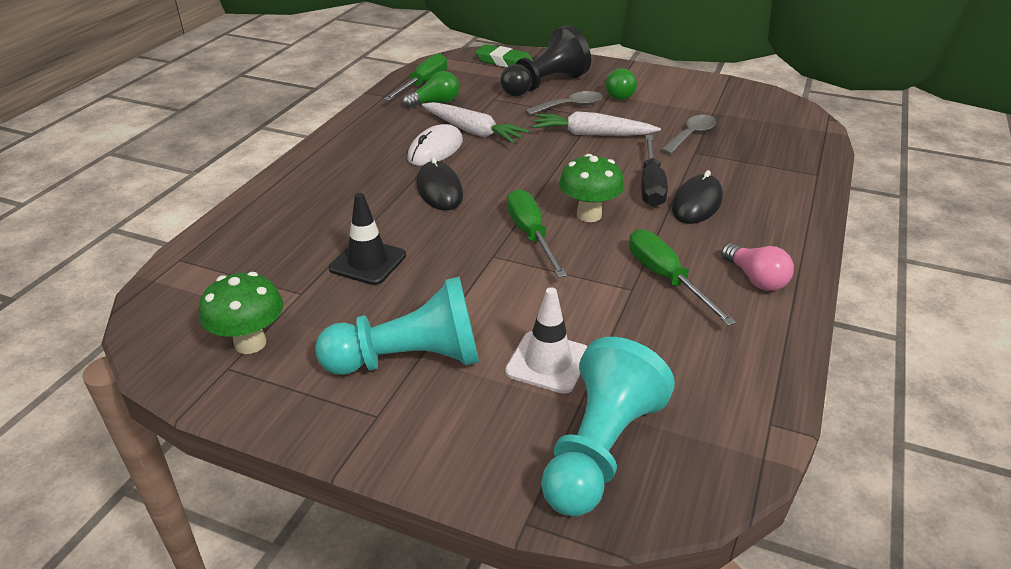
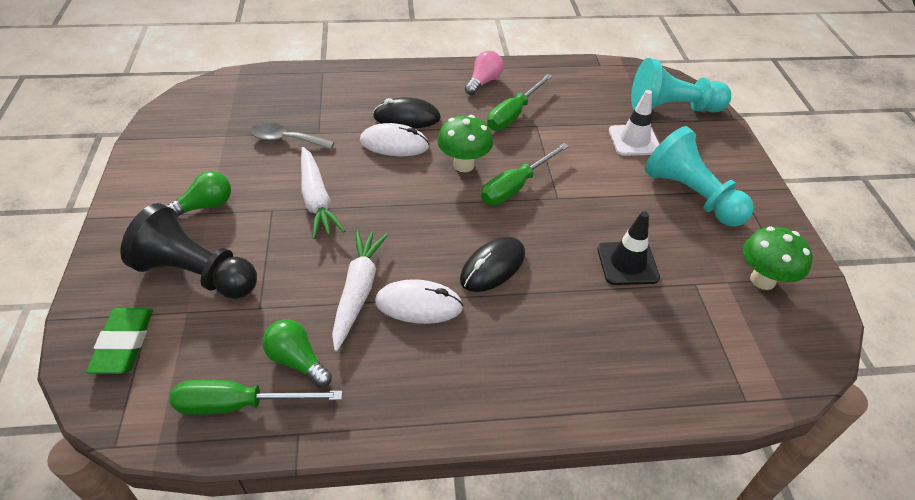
camera: 120 degrees left, 10 degrees up
grey spoon [525,91,603,115] -> none
black screwdriver [641,135,668,207] -> white mouse [360,123,430,156]

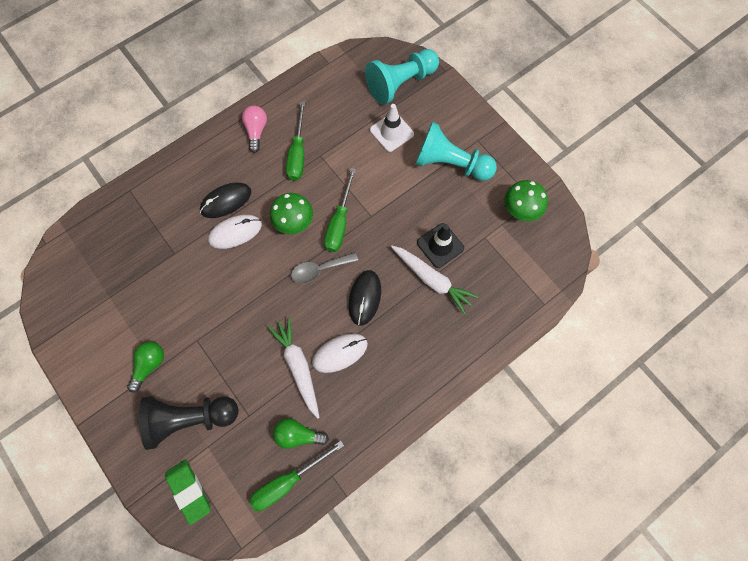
camera: 30 degrees left, 25 degrees up
grey spoon [250,122,334,149] -> grey spoon moved to [291,252,358,284]
white carrot [301,147,345,239] -> white carrot moved to [391,246,478,314]

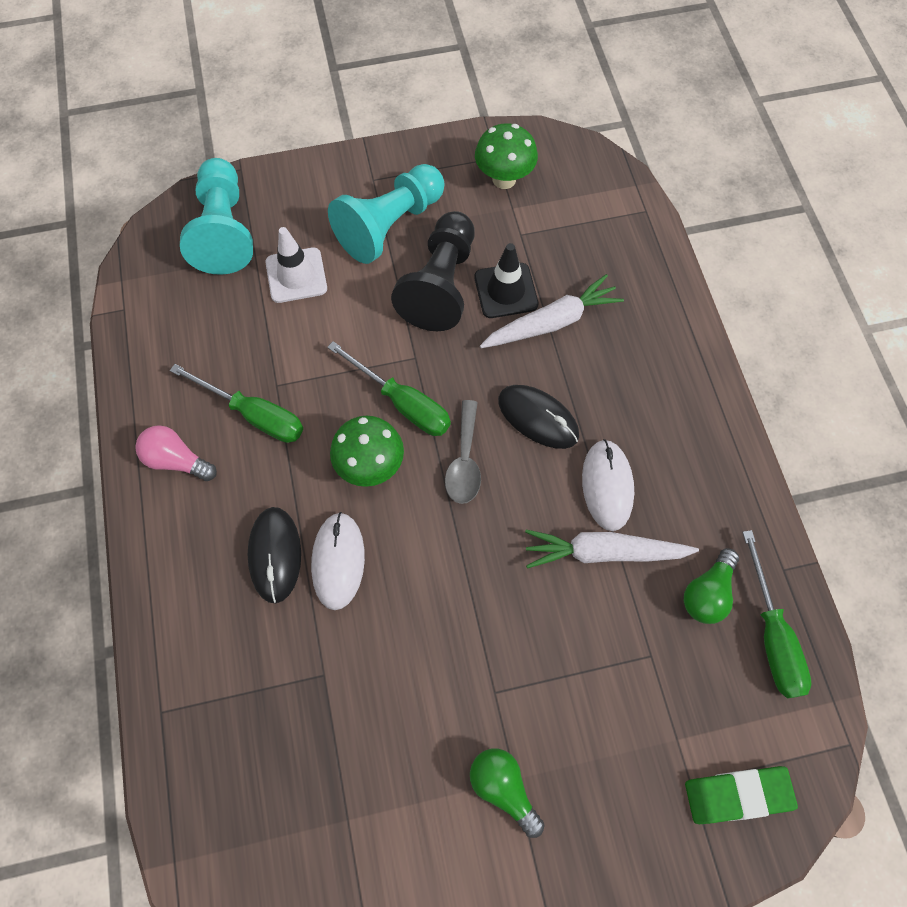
camera: 65 degrees left, 5 degrees down
black pawn [139,396,239,450] -> black pawn moved to [391,211,475,331]

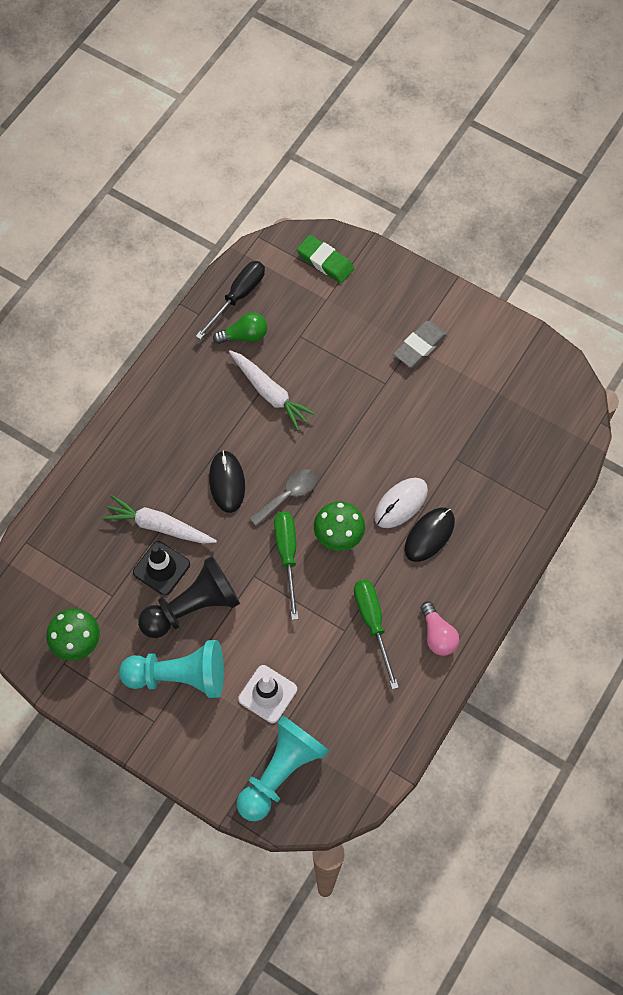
camera: 135 degrees left, 0 degrees up
green light bulb [470,749,545,838] -> grey eraser [393,321,447,368]
white mouse [582,439,634,531] -> none
green screwdriver [742,530,811,698] -> black screwdriver [196,261,265,340]

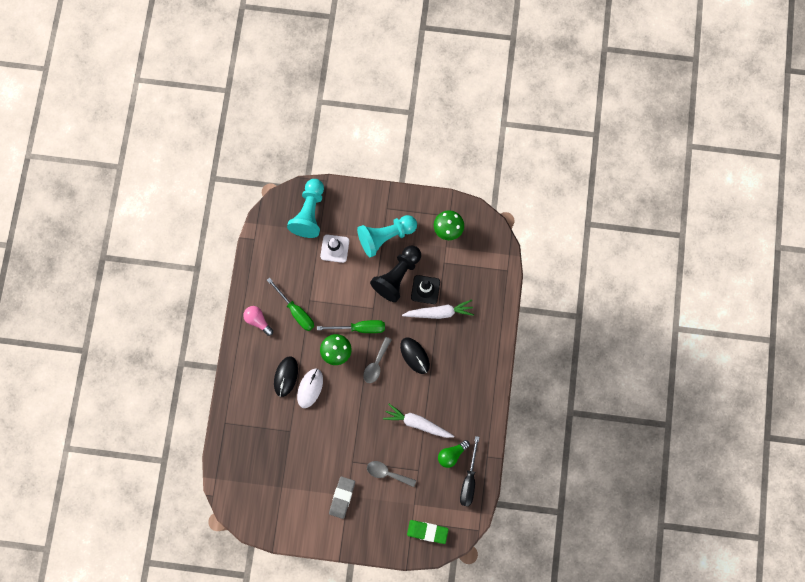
camera: 155 degrees right, 10 degrees up
green screwdriver [274,512,298,620] -> green screwdriver turned 60 degrees counterclockwise [317,320,385,333]
none -> grey spoon [367,461,416,487]

